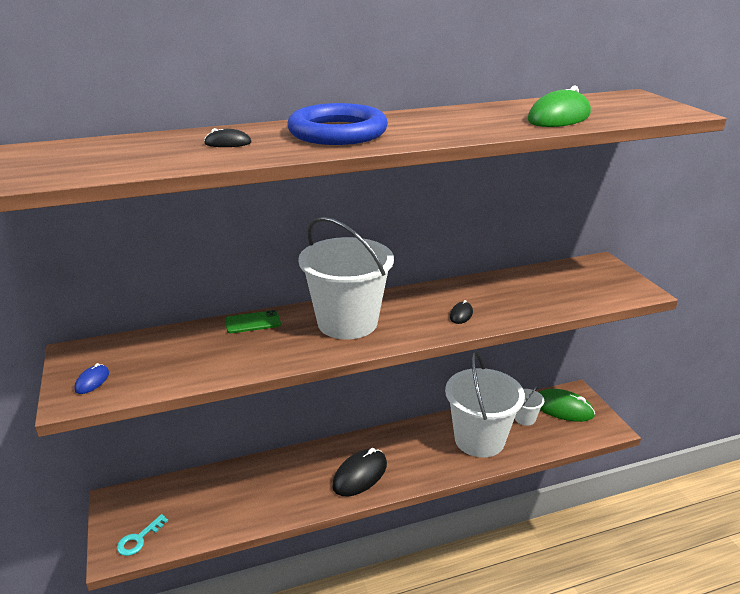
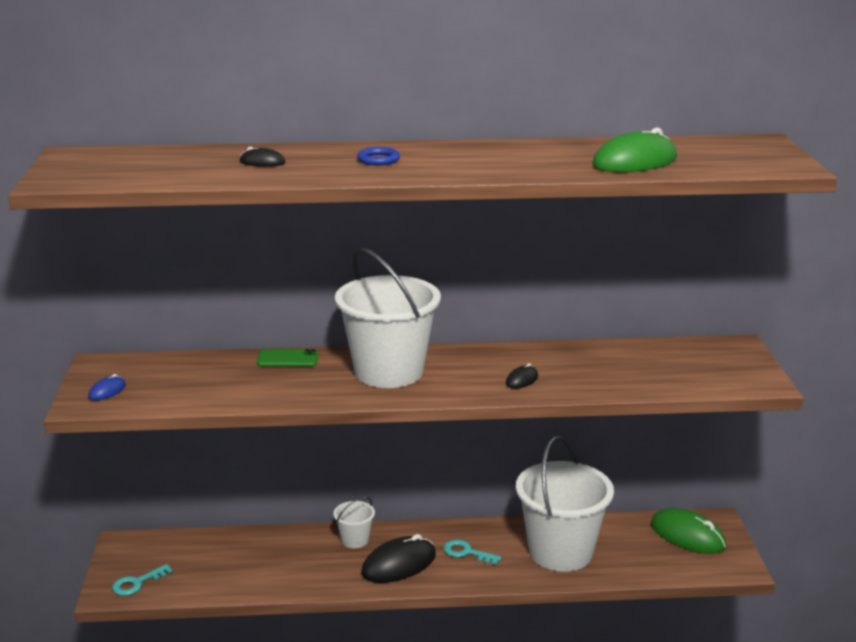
camera: 15 degrees right, 5 degrees down
blue ring [287,103,388,145] -> blue ring [357,147,400,165], size x0.41
white bucket [515,385,544,426] -> white bucket moved to [333,497,375,548]
none -> turquoise key [444,540,501,565]

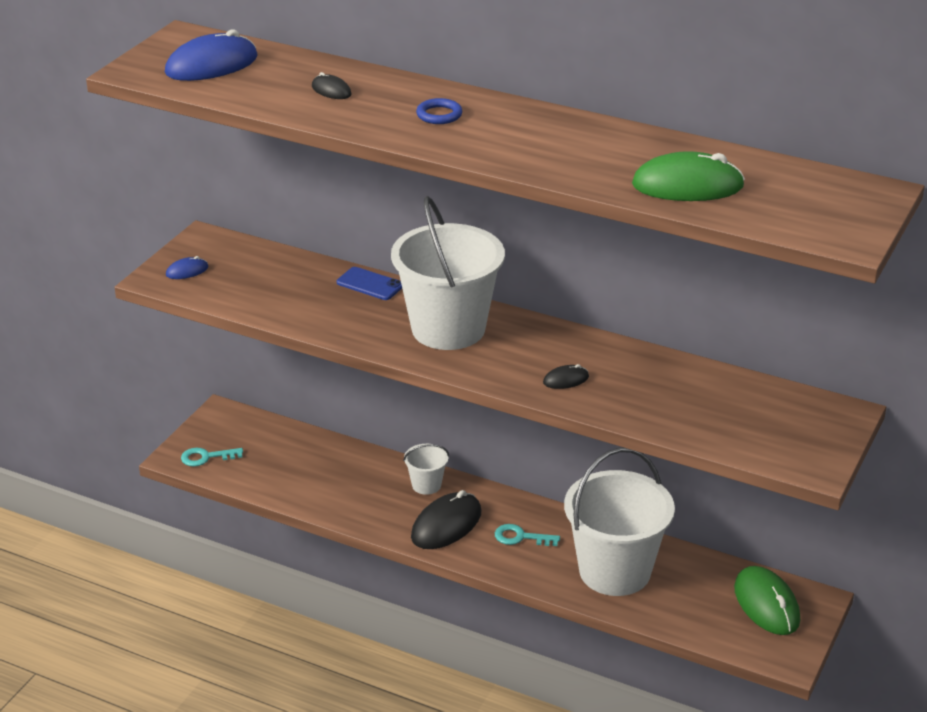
camera: 30 degrees right, 10 degrees up
green phone [257,349,319,367] -> blue phone [337,267,402,300]
black mouse [361,534,436,583] -> black mouse turned 45 degrees counterclockwise [411,490,482,549]
turquoise key [444,540,501,565] -> turquoise key turned 45 degrees counterclockwise [495,524,560,546]
none -> blue mouse [165,30,258,81]

